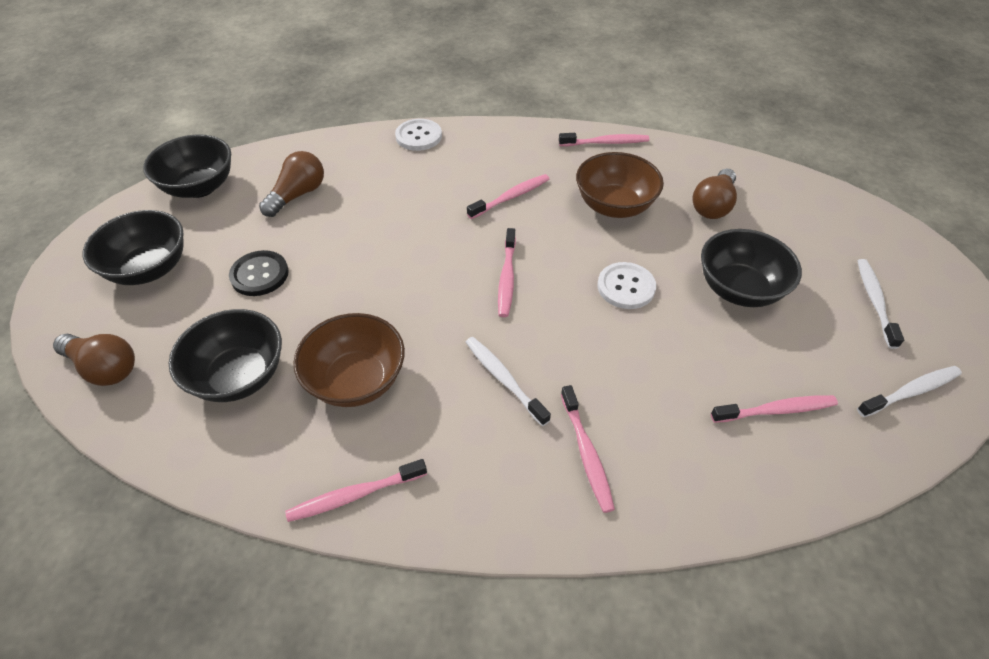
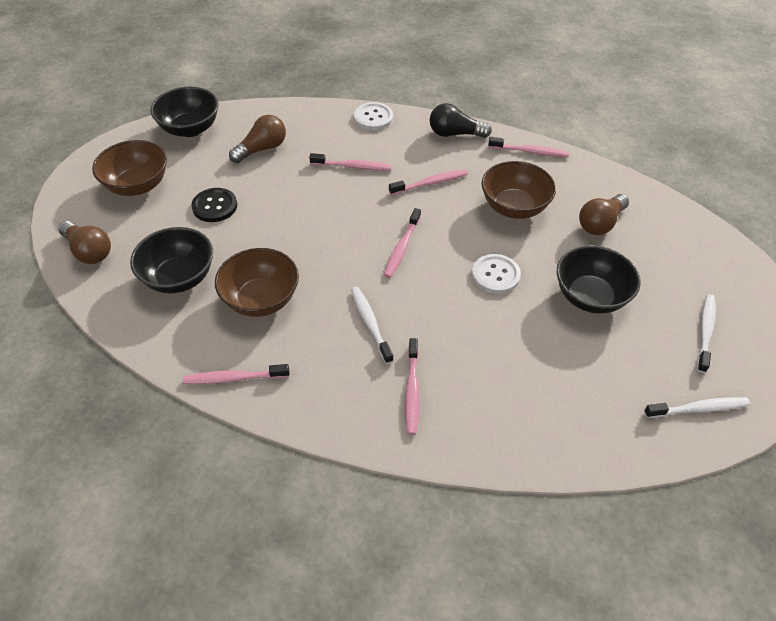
camera: 15 degrees right, 0 degrees up
black bowl [83,210,184,285] -> brown bowl [92,140,167,196]
pink toothbrush [711,395,838,423] -> pink toothbrush moved to [309,153,392,171]
none -> black light bulb [430,103,492,138]

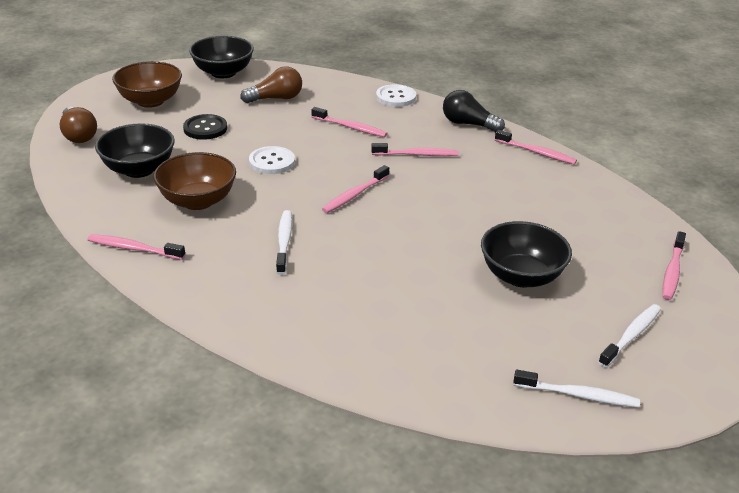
camera: 20 degrees right, 15 degrees down
pink toothbrush [405,338,420,435] -> pink toothbrush moved to [662,231,686,300]
white button [472,254,521,294] -> white button moved to [249,146,295,174]
brown bowl [482,161,556,219] -> none
brown light bulb [579,194,629,235] -> none

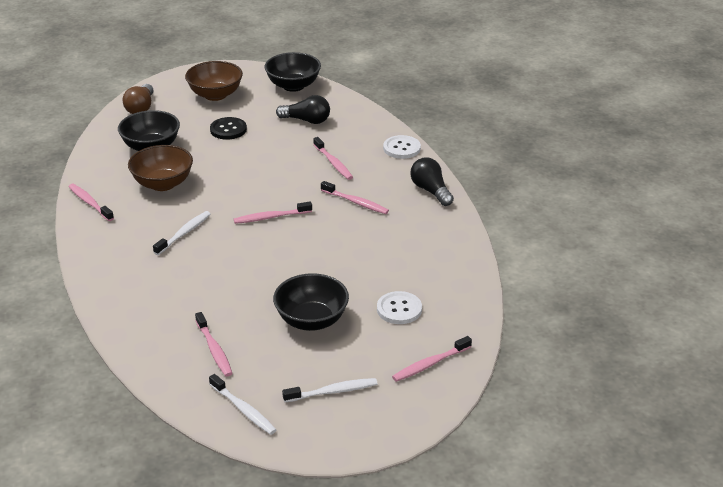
camera: 35 degrees right, 0 degrees up
brown light bulb [240,66,302,103] -> black light bulb [276,95,330,124]
white button [249,146,295,174] -> white button moved to [377,291,422,324]
pink toothbrush [495,130,577,165] -> pink toothbrush moved to [195,312,233,377]

